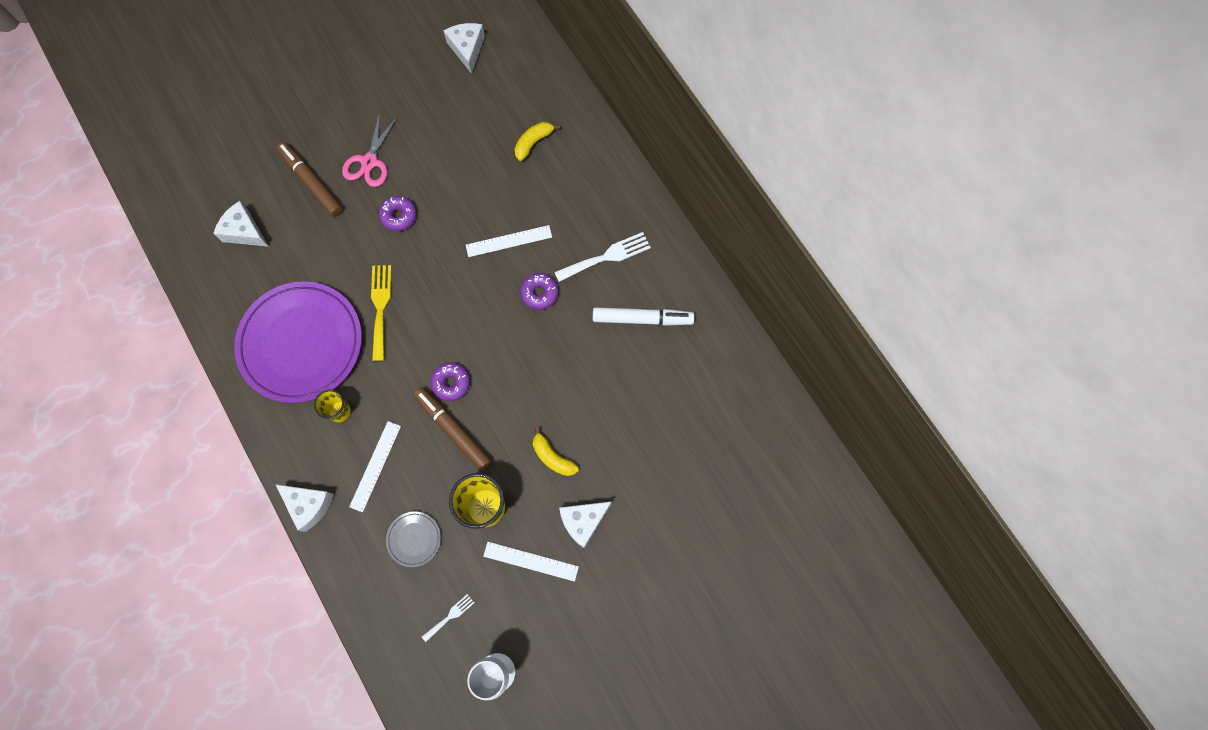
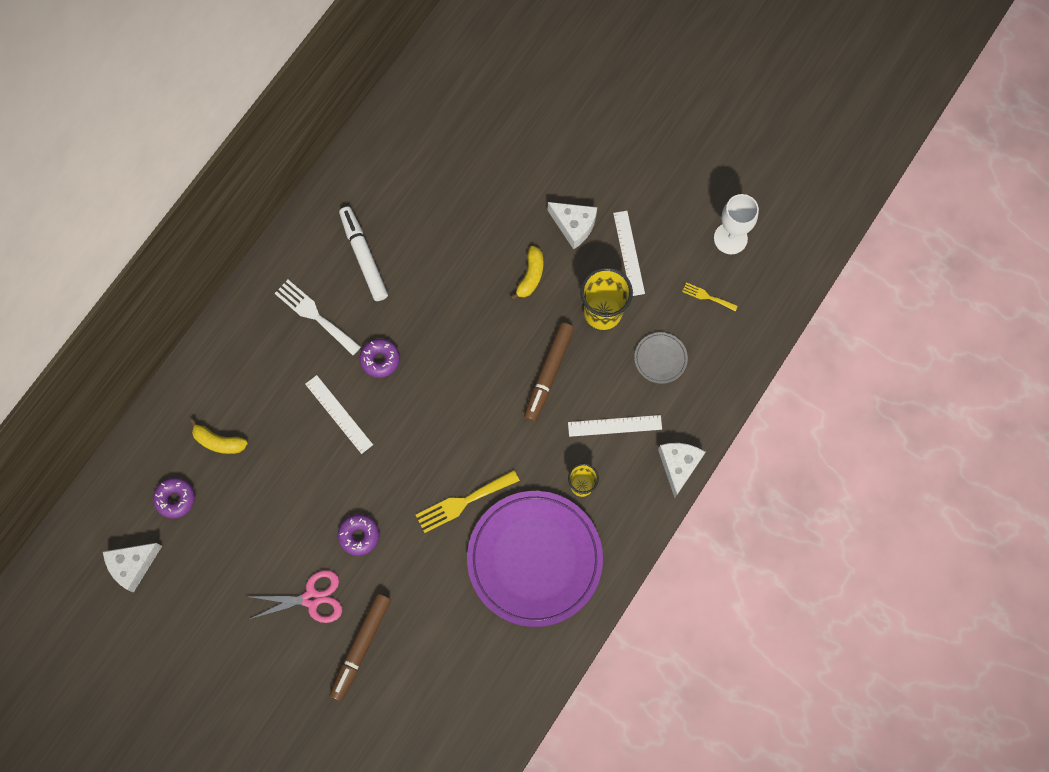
camera: 115 degrees left, 0 degrees up
white cheese [213,201,269,247] -> none
white fork [422,594,474,642] -> yellow fork [682,282,738,311]
purple donut [430,362,470,401] -> purple donut moved to [153,477,195,519]

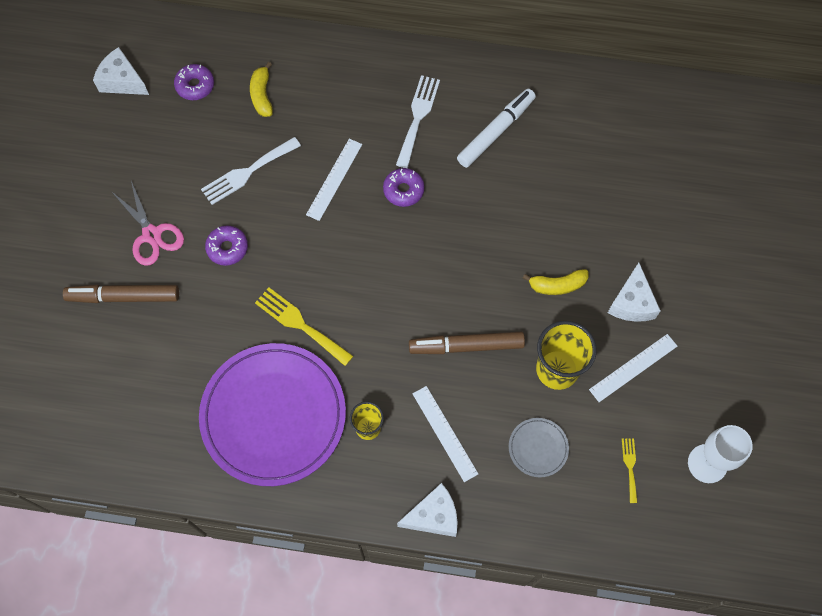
camera: 65 degrees right, 5 degrees down
none -> white fork [201,137,301,205]

